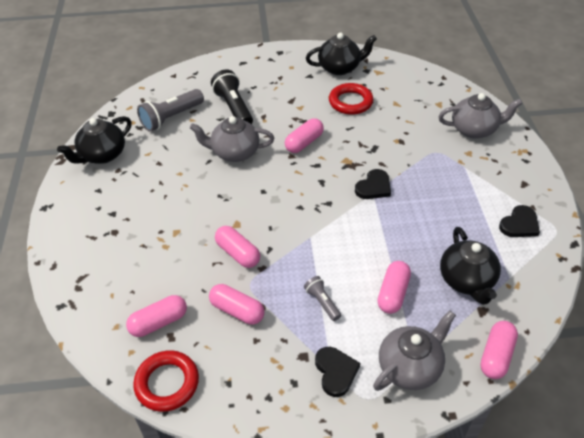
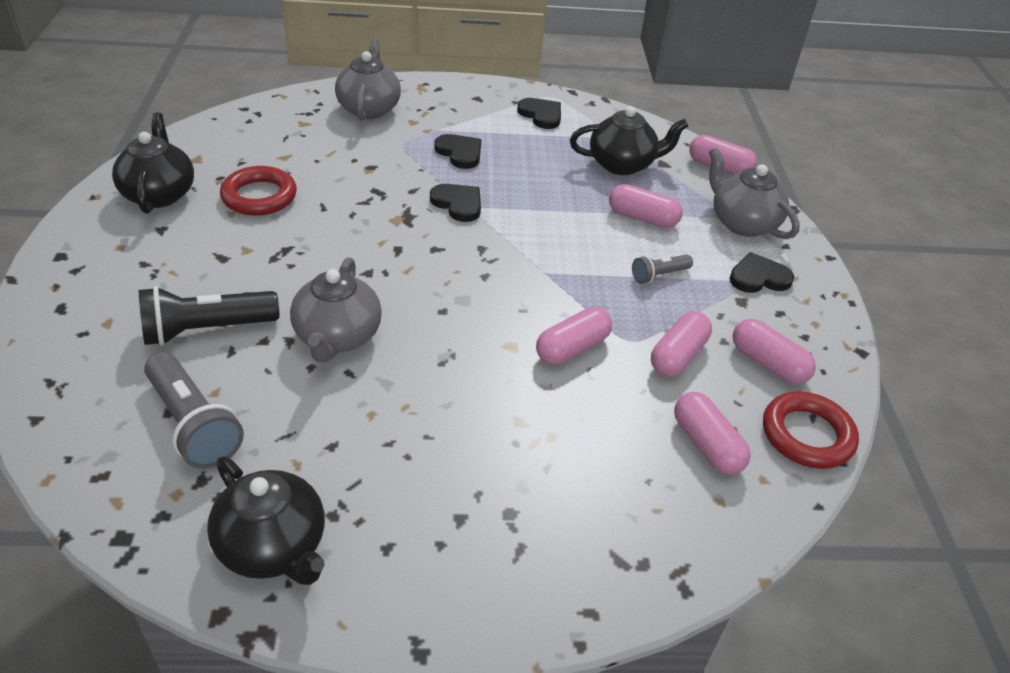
camera: 90 degrees left, 5 degrees down
pink capsule [285,118,324,153] -> pink capsule moved to [733,319,816,384]
none -> black heart [434,134,481,169]

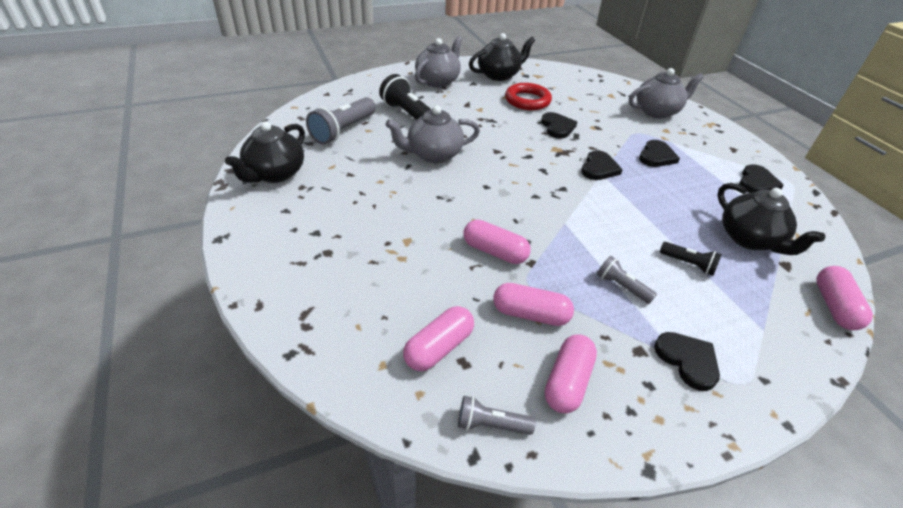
camera: 70 degrees right, 0 degrees up
pink capsule [609,184,683,228] -> black flashlight [660,242,722,276]
grey teapot [709,148,800,239] -> grey teapot moved to [415,36,462,87]
red ring [763,392,859,469] -> grey flashlight [458,396,535,435]
none -> black heart [541,112,577,139]

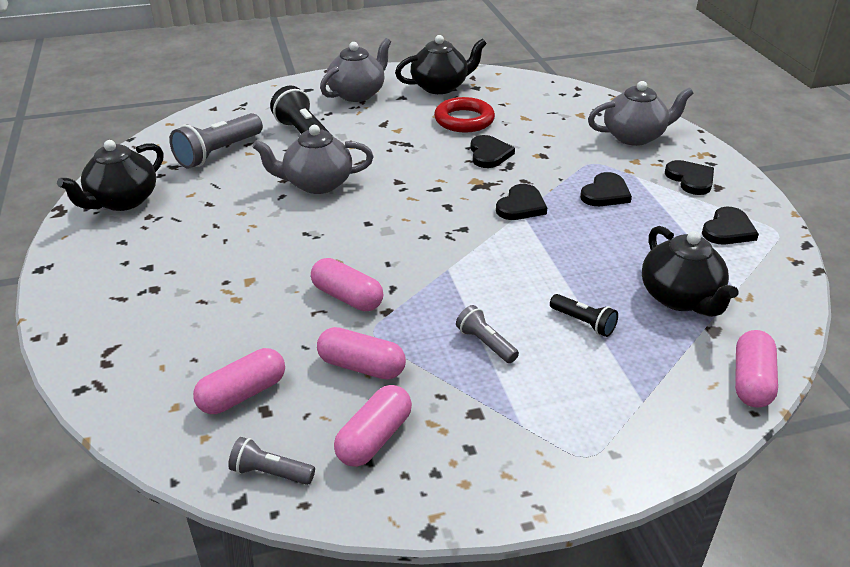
camera: 10 degrees right, 5 degrees down
black heart [654,332,720,391] -> black heart moved to [665,160,714,195]

